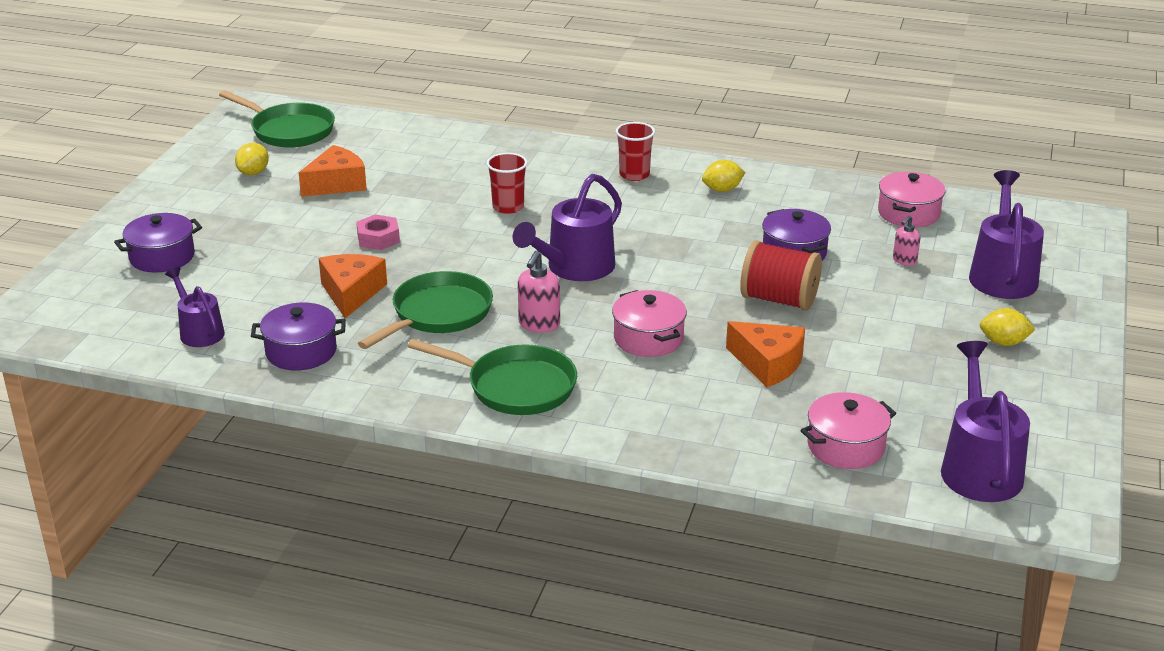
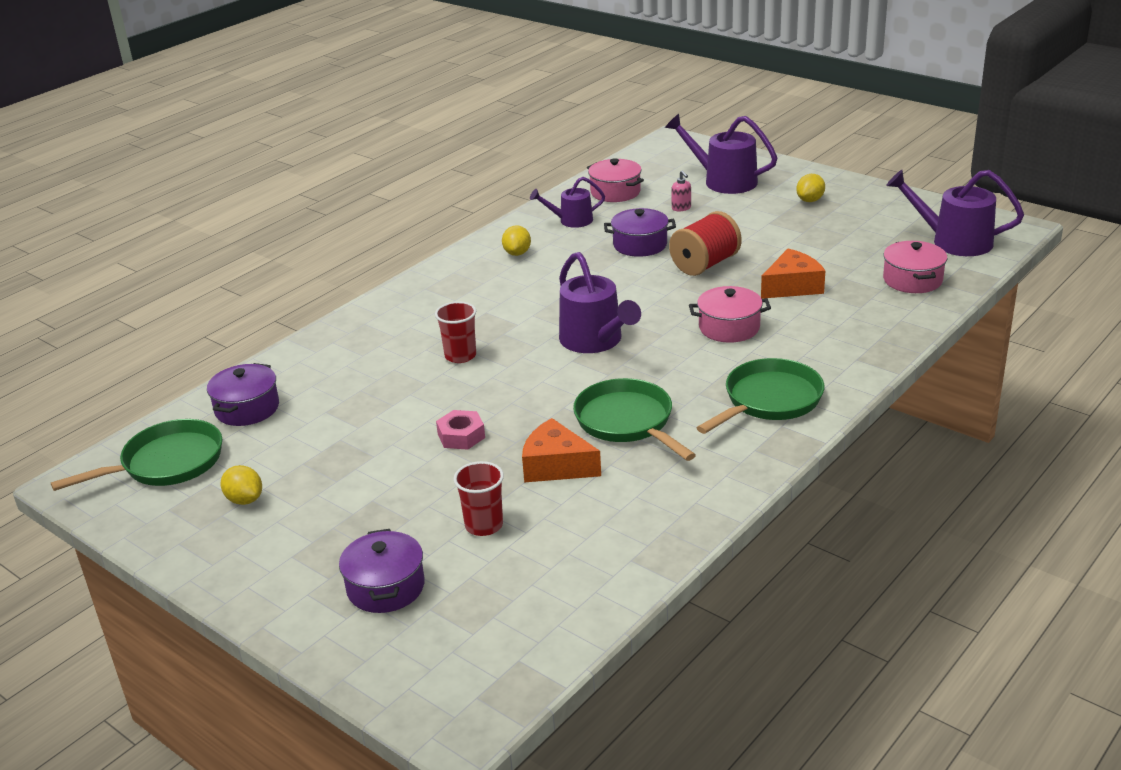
camera: 65 degrees left, 0 degrees up
purple watering can [165,267,225,347] -> purple watering can moved to [530,177,605,228]
purple pot [251,303,346,370] -> purple pot moved to [207,363,279,426]
orange cheese [299,145,367,197] -> none
pink soap dispenser [518,251,560,333] -> none
red cup [616,122,655,181] -> red cup moved to [454,461,504,536]

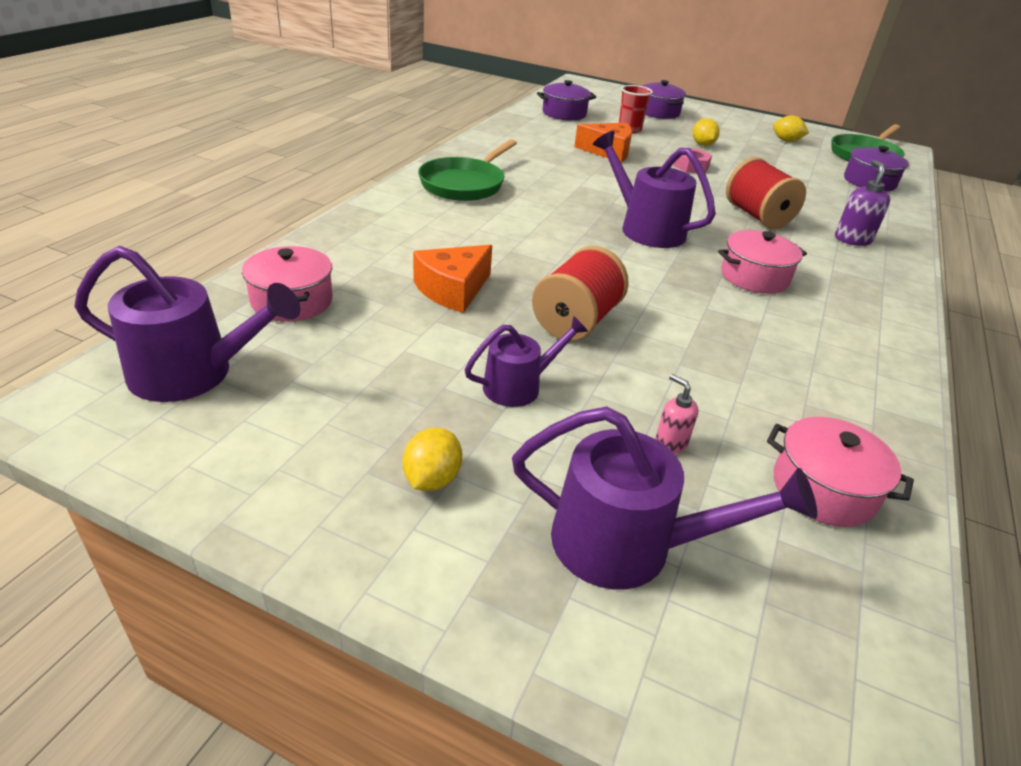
camera: 160 degrees right, 5 degrees up
red cup [435,301,476,363] -> red spool [726,157,806,229]
yellow lemon [502,225,531,256] -> yellow lemon moved to [692,118,720,146]
purple watering can [530,177,605,228] -> purple watering can moved to [464,316,588,407]
green pan [573,378,696,461] -> none
purple pot [604,208,676,257] -> purple pot moved to [537,80,596,120]
pink pot [689,286,771,343] -> pink pot moved to [718,230,807,294]
none -> purple soap dispenser [835,160,890,246]

